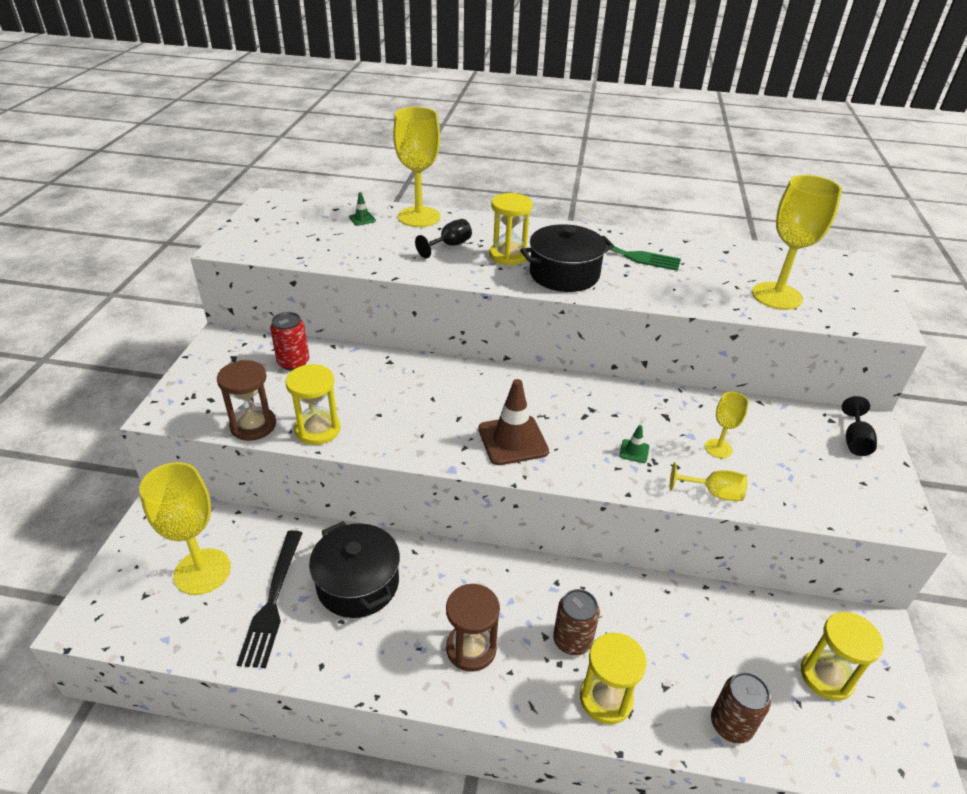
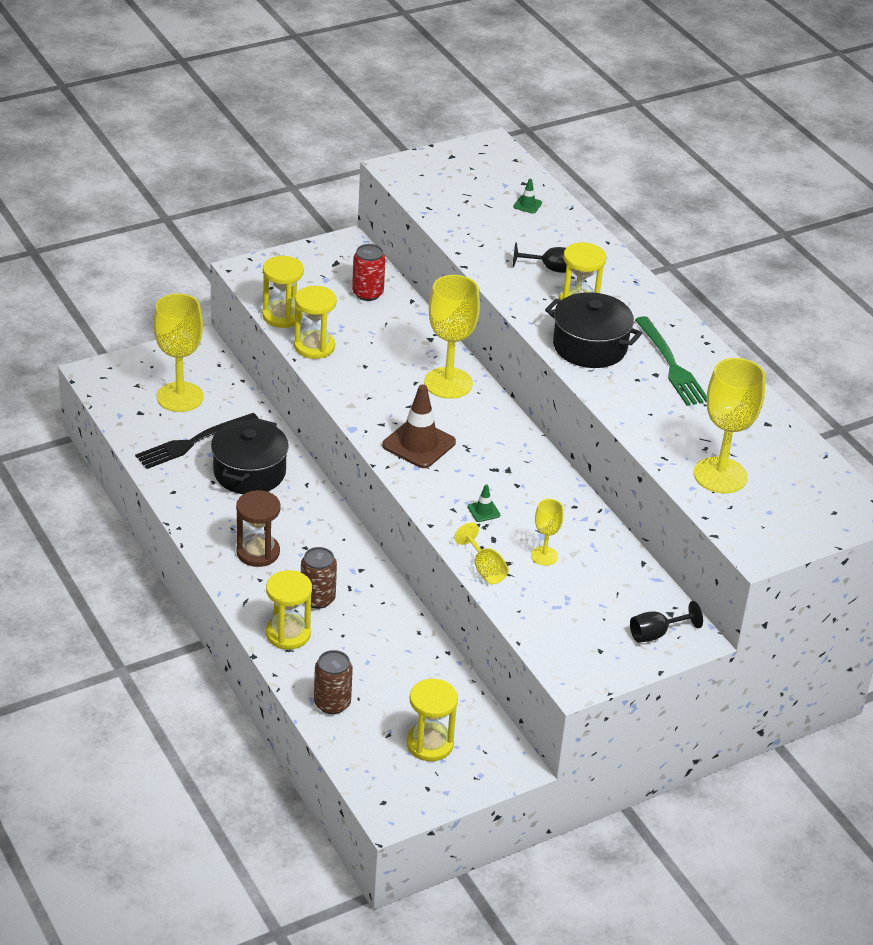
camera: 50 degrees right, 0 degrees up
brown hourglass [217,360,276,441] -> yellow hourglass [262,256,304,328]
yellow goblet [393,107,440,227] -> yellow goblet moved to [424,275,480,399]

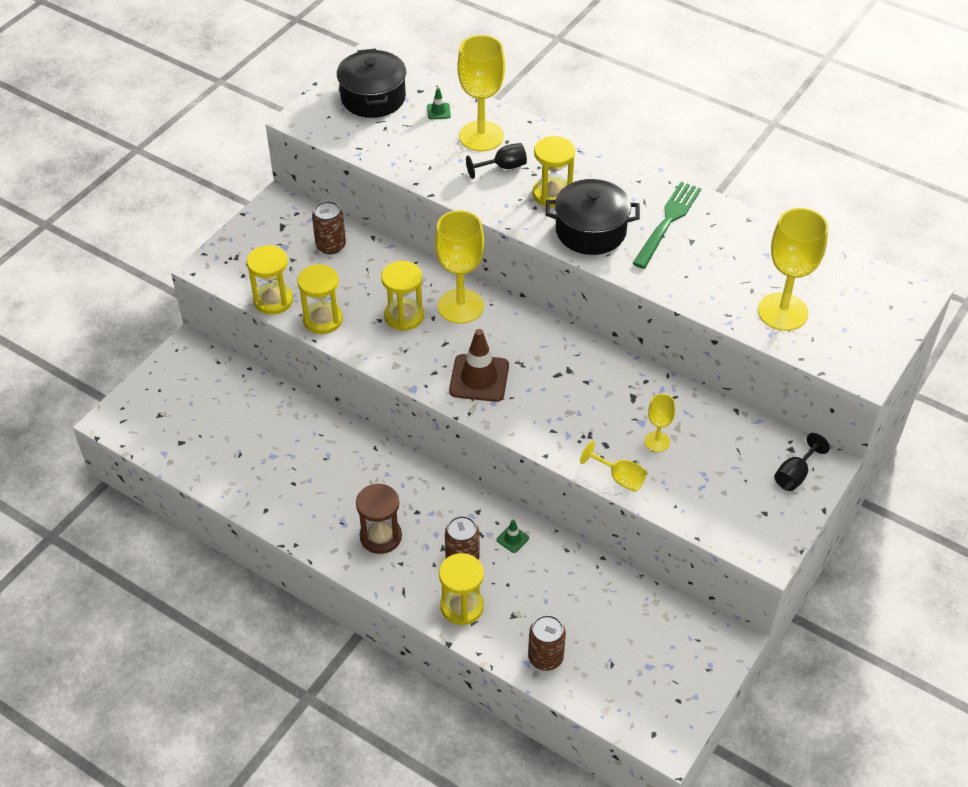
camera: 25 degrees left, 10 degrees up
black fork [135,413,259,469] -> none
yellow goblet [154,293,204,412] -> yellow goblet moved to [457,35,505,151]
black pot [211,418,289,494] -> black pot moved to [337,48,406,118]
red can [352,244,386,301] -> brown can [312,201,346,254]
yellow hourglass [406,679,458,761] -> yellow hourglass moved to [381,261,424,331]
green traffic cone [468,484,500,522] -> green traffic cone moved to [496,519,529,553]
green fork [635,316,707,406] -> green fork turned 105 degrees counterclockwise [632,182,701,269]

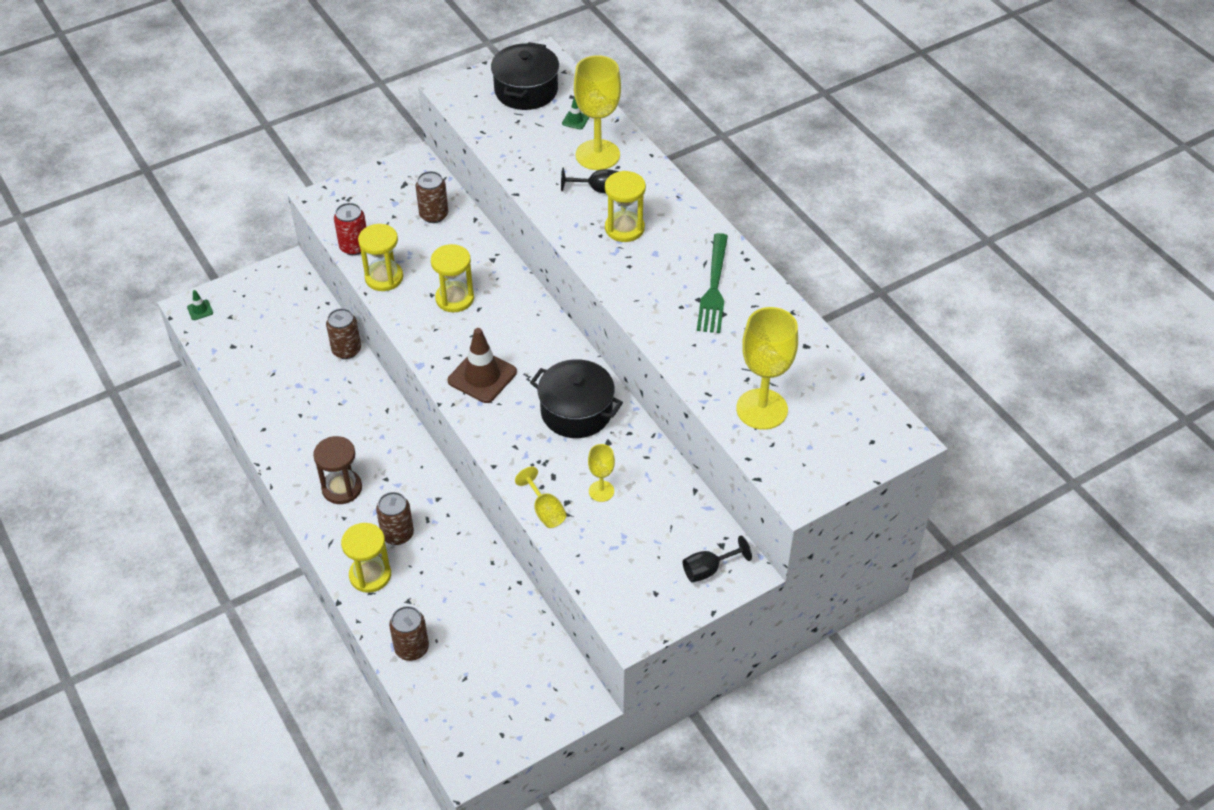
camera: 25 degrees right, 0 degrees up
yellow hourglass [247,245,293,315] -> red can [334,203,366,255]
yellow goblet [435,210,484,324] -> none
green traffic cone [496,519,529,553] -> green traffic cone moved to [187,290,213,320]
black pot [545,179,640,255] -> black pot moved to [530,359,623,438]
green fork [632,182,701,269] -> green fork turned 135 degrees clockwise [697,233,728,333]
none -> brown can [326,308,361,359]

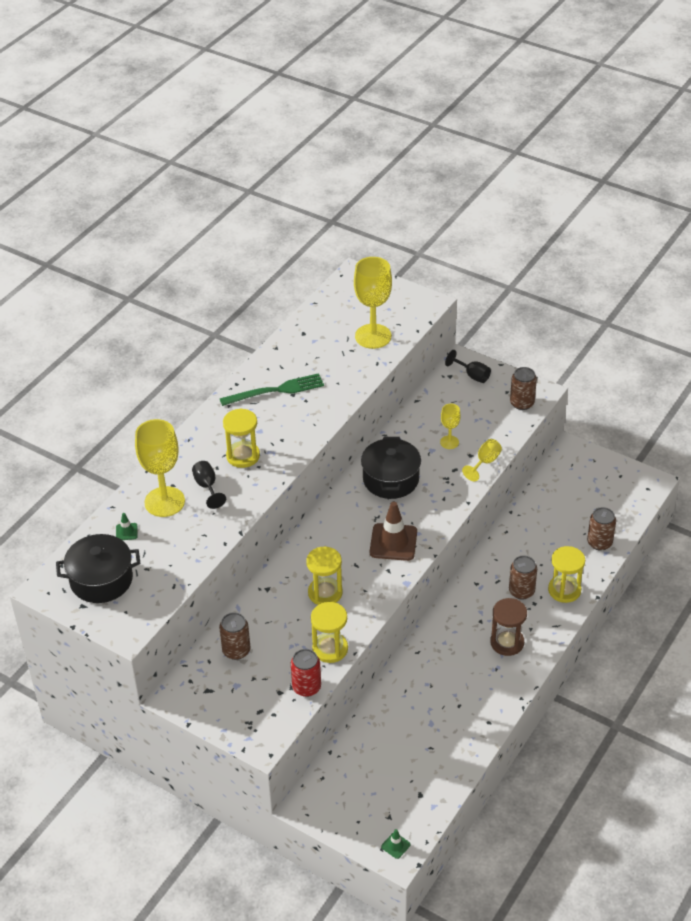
camera: 115 degrees left, 5 degrees down
brown can [326,308,361,359] -> brown can moved to [510,367,537,410]

